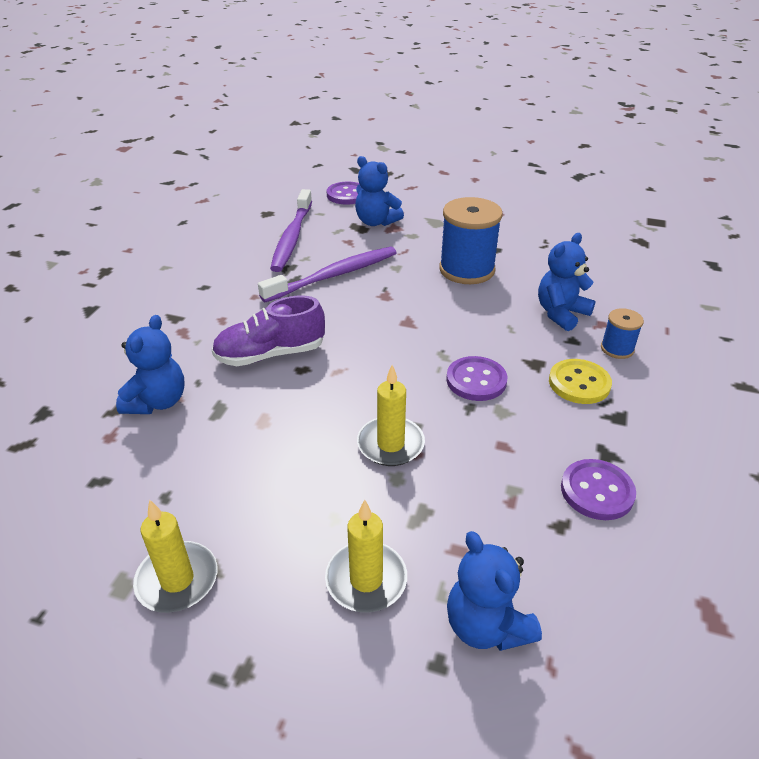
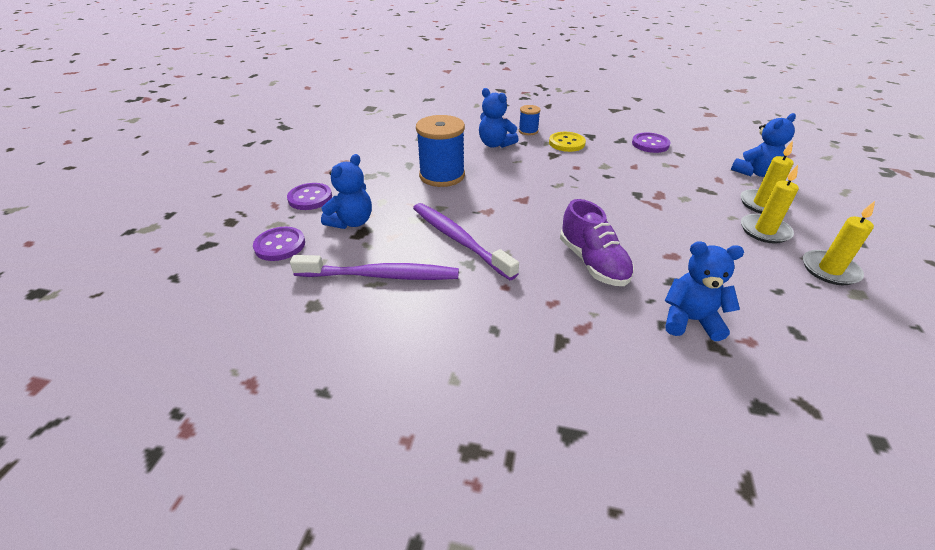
camera: 95 degrees left, 0 degrees up
yellow candle [357,365,425,466] -> yellow candle moved to [741,165,799,244]
purple button [446,356,507,401] -> purple button moved to [287,183,332,210]

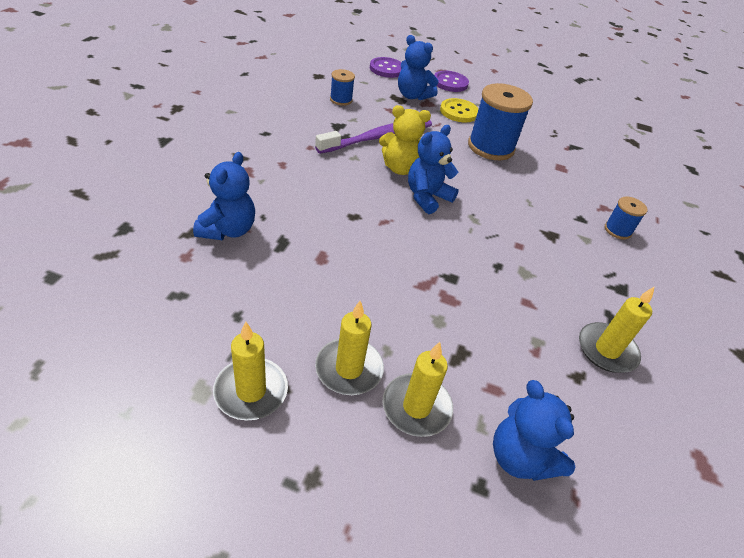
camera: 90 degrees right, 5 degrees up
purple toothbrush [290,255,459,280] -> blue spool [330,69,355,106]
blue teddy bear [479,88,519,148] -> blue teddy bear moved to [408,125,459,214]
yellow button [549,132,586,152] -> yellow button moved to [440,98,478,122]
purple shoe [560,199,634,286] -> none
purple button [632,133,670,153] -> yellow candle [579,286,655,373]
none -> yellow teddy bear [379,105,431,175]

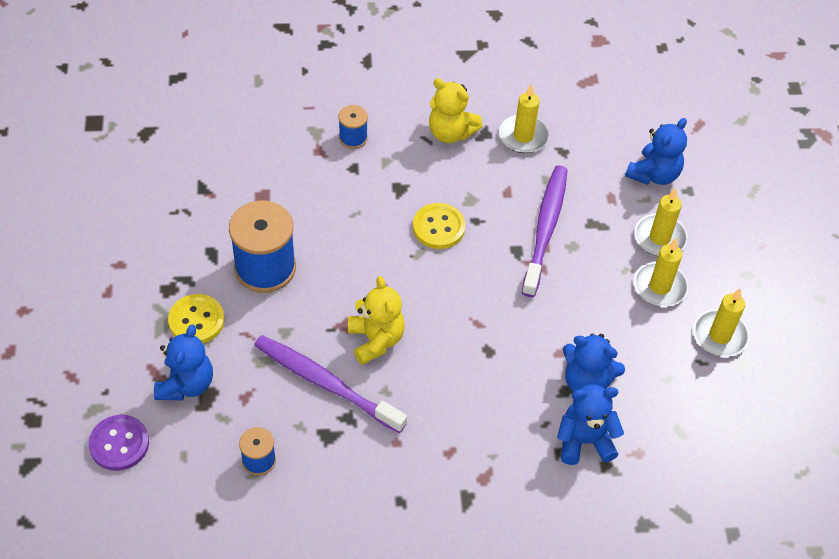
camera: 110 degrees left, 10 degrees up
blue teddy bear [408,125,459,214] -> blue teddy bear moved to [563,333,625,392]
purple button [434,71,469,92] -> none
none -> yellow button [413,203,465,249]
none -> yellow teddy bear [429,78,482,143]
none -> purple toothbrush [522,166,567,297]

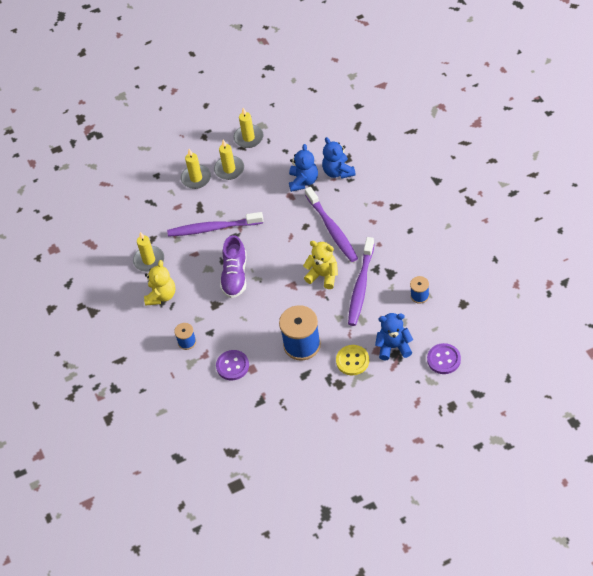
camera: 100 degrees left, 0 degrees up
yellow teddy bear [348,276,405,365] -> yellow teddy bear turned 60 degrees clockwise [303,241,338,289]
yellow button [413,203,465,249] -> purple shoe [220,235,247,298]
blue teddy bear [625,118,687,185] -> none
none -> purple button [216,350,249,380]
none -> purple toothbrush [305,187,358,262]

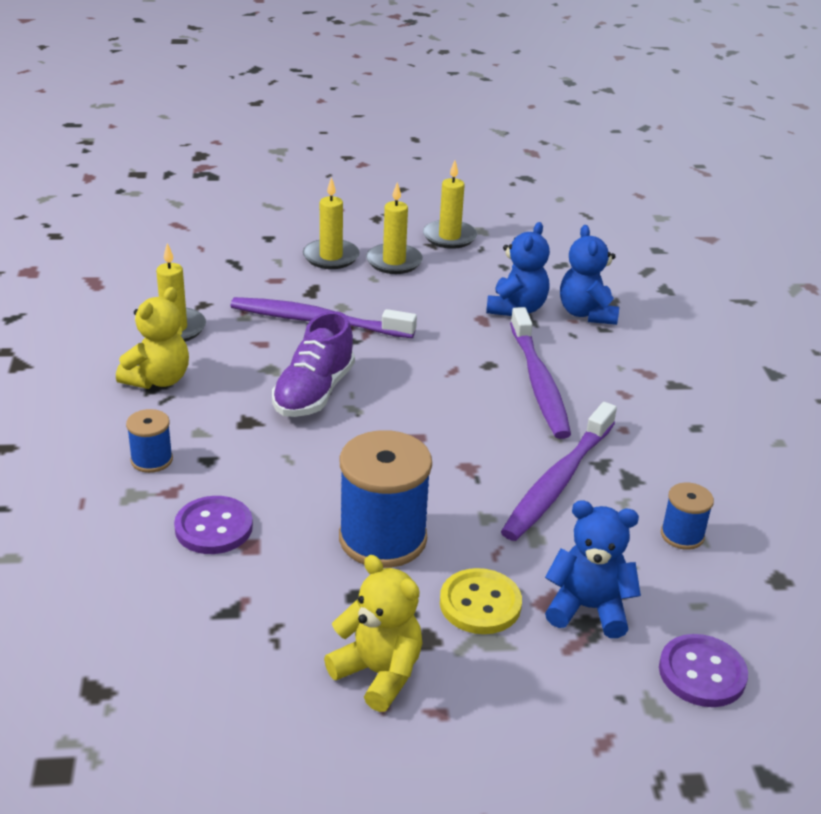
camera: 10 degrees right, 20 degrees down
yellow teddy bear [303,241,338,289] -> yellow teddy bear moved to [324,555,422,712]

